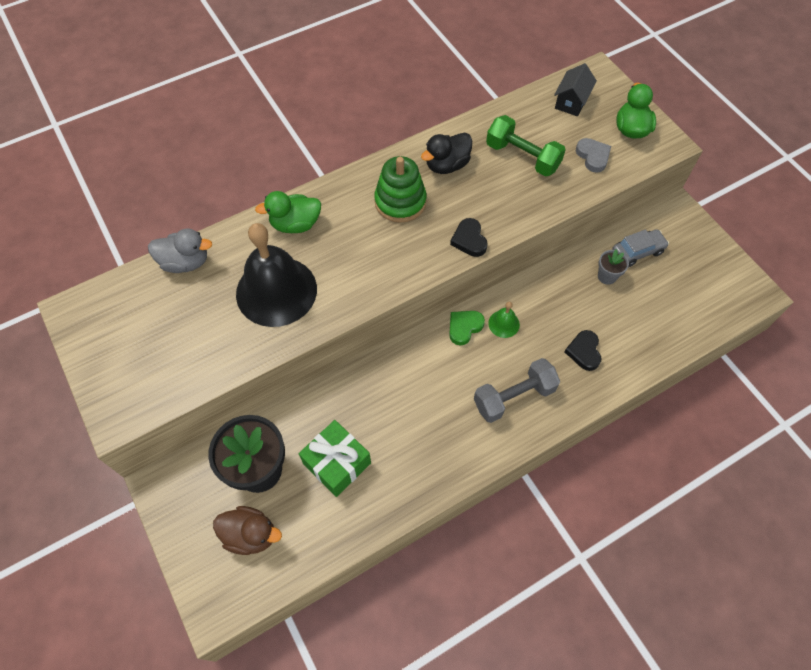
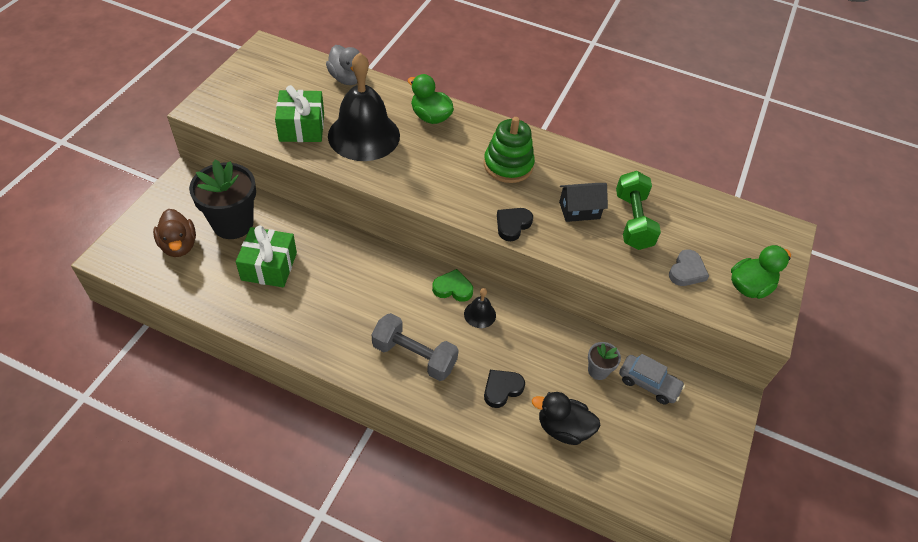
camera: 50 degrees right, 10 degrees down
black duck [421,133,472,174] -> black duck moved to [532,392,601,445]
green bell [488,302,520,338] -> black bell [464,288,496,328]
black house [554,63,597,117] -> black house moved to [559,183,608,222]
none -> green gift [275,85,324,142]

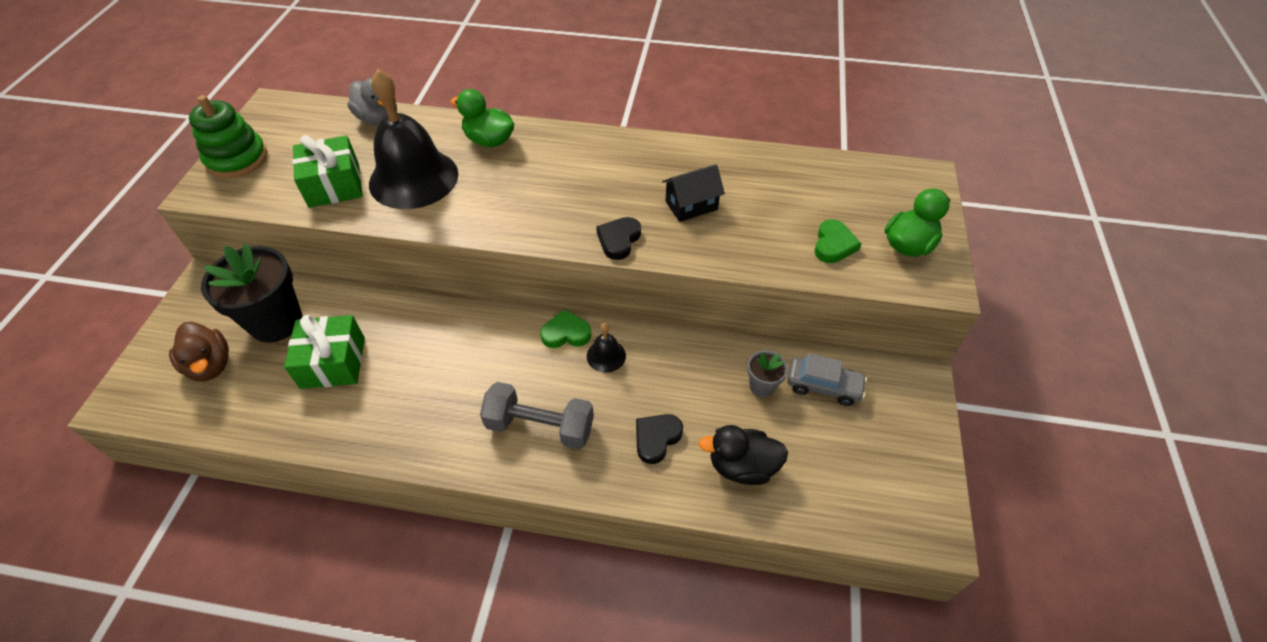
camera: 10 degrees left, 0 degrees up
green stacking toy [484,117,535,183] -> green stacking toy moved to [189,95,268,178]
green dumbbell [616,171,661,250] -> none
grey heart [669,249,709,286] -> green heart [814,219,862,263]

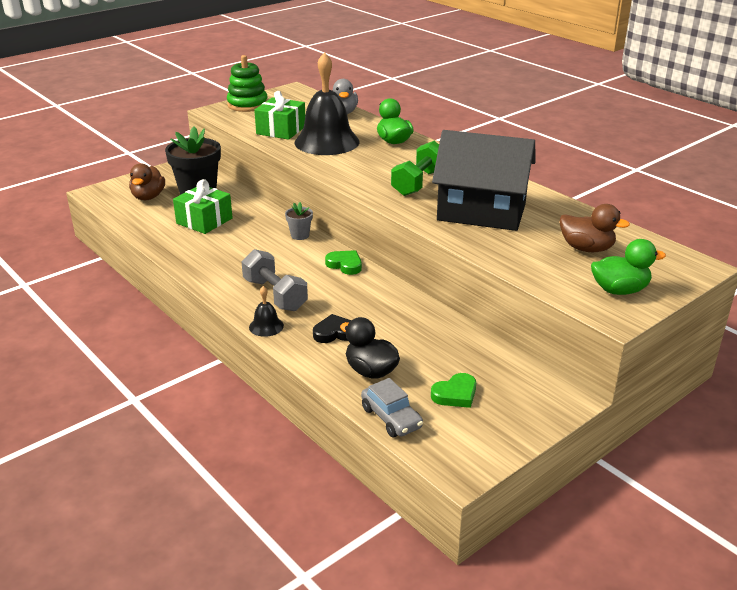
camera: 40 degrees right, 20 degrees down
black bell [587,323,626,373] -> black bell moved to [249,286,284,337]
black heart [596,217,641,260] -> none
black house [662,164,725,222] -> black house [432,130,536,231], size x2.20
grey flower pot [747,350,788,397] -> grey flower pot moved to [285,202,313,240]
grey car [787,353,867,406] -> grey car moved to [361,378,423,437]
green heart [814,219,862,263] -> green heart moved to [431,373,476,408]
none -> green dumbbell [391,141,439,196]
none -> brown duck [560,204,630,252]

